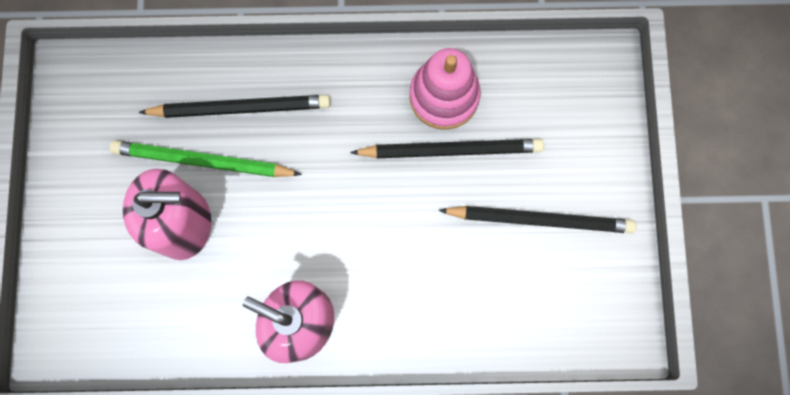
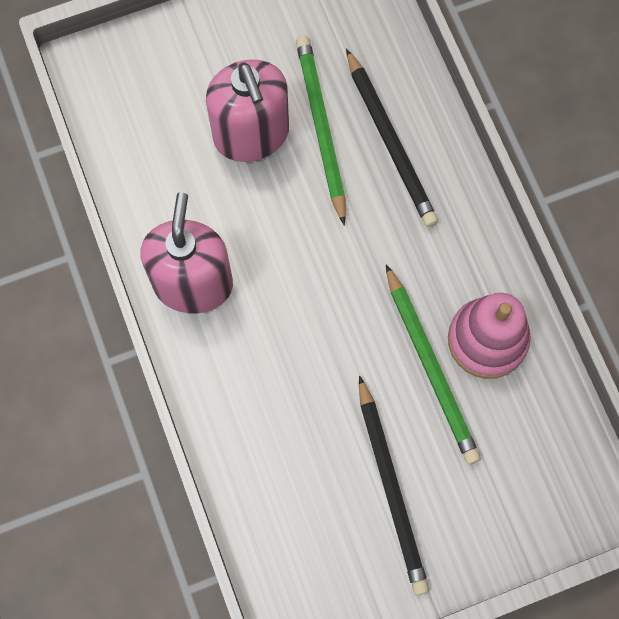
camera: 70 degrees right, 5 degrees down
black pencil [350,139,544,158] -> green pencil [386,265,481,465]

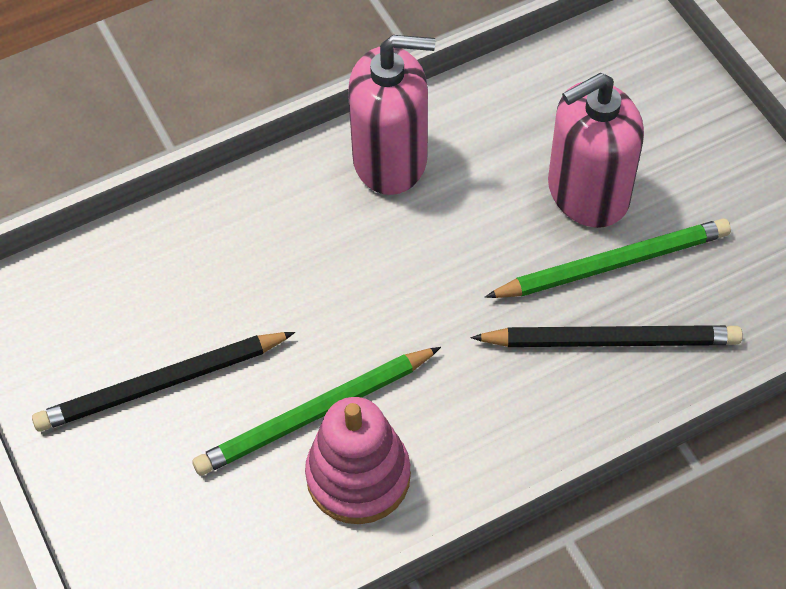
camera: 85 degrees right, 15 degrees down
black pencil [346,48,438,227] -> black pencil turned 150 degrees counterclockwise [471,325,743,347]

